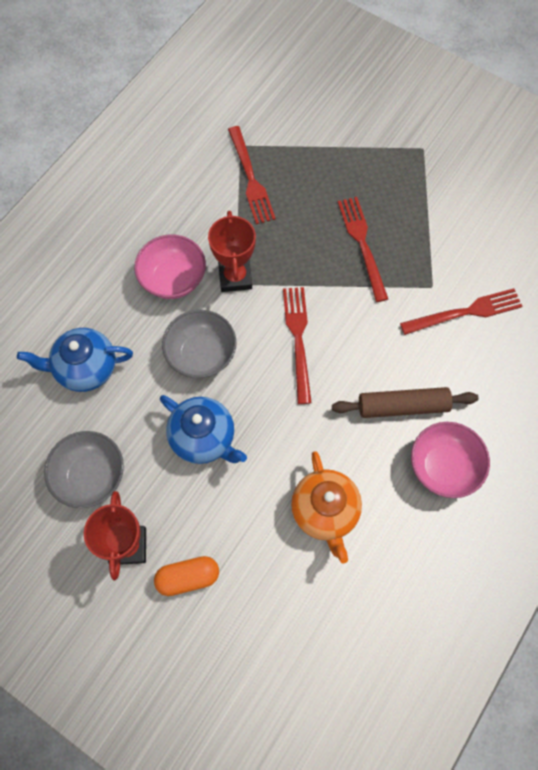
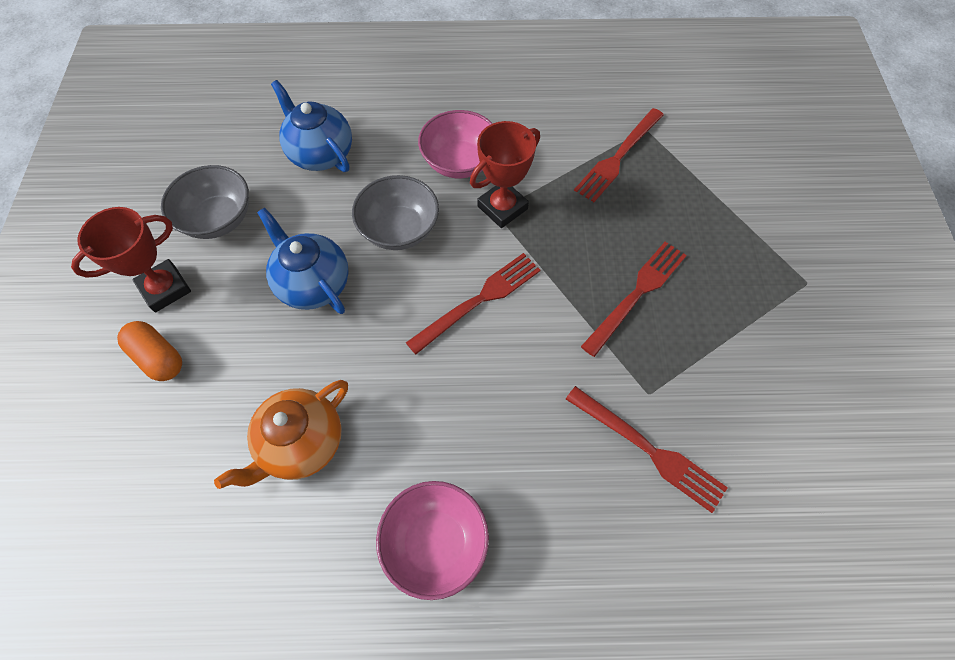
camera: 55 degrees right, 5 degrees down
blue teapot [160,395,247,464] -> blue teapot turned 135 degrees clockwise [257,208,349,314]
brown rolling pin [332,387,479,418] -> none

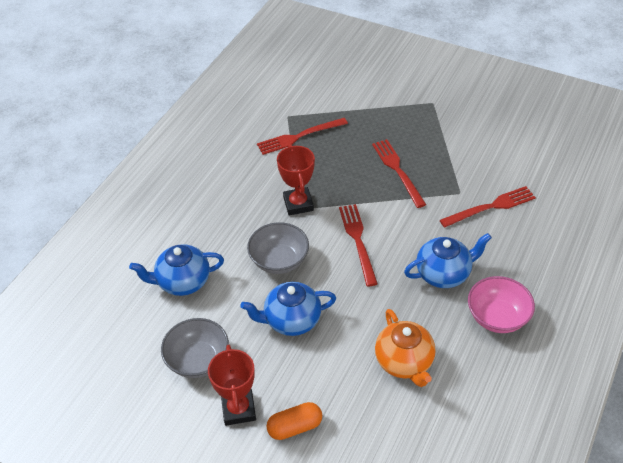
camera: 60 degrees left, 15 degrees down
pink bowl [418,110,493,178] -> none
red fork [574,108,664,202] -> red fork turned 90 degrees clockwise [257,118,348,155]
none -> blue teapot [404,233,492,288]

